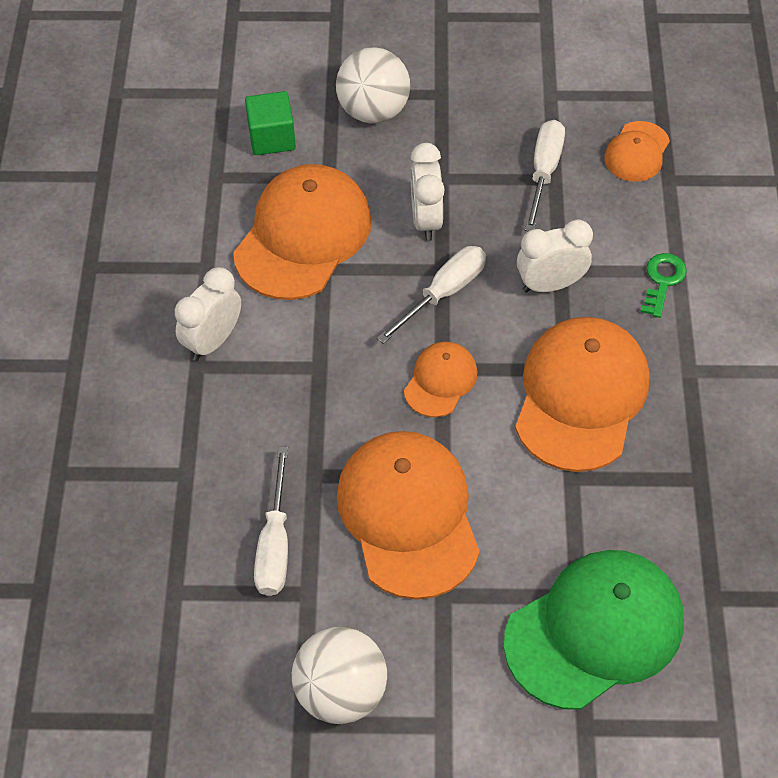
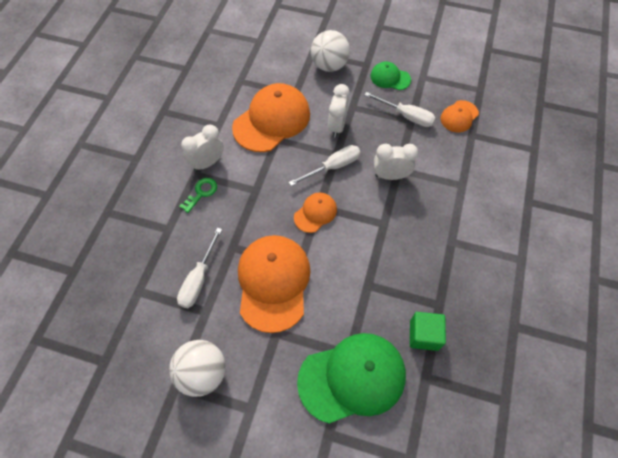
camera: 15 degrees right, 5 degrees up
green cube [245,91,296,155] -> green cube moved to [410,312,446,351]
orange cap [515,317,649,472] -> none
white screwdriver [525,120,565,231] -> white screwdriver turned 90 degrees clockwise [365,92,436,127]
green key [640,253,687,318] -> green key moved to [179,178,217,213]
none -> green cap [370,62,411,90]

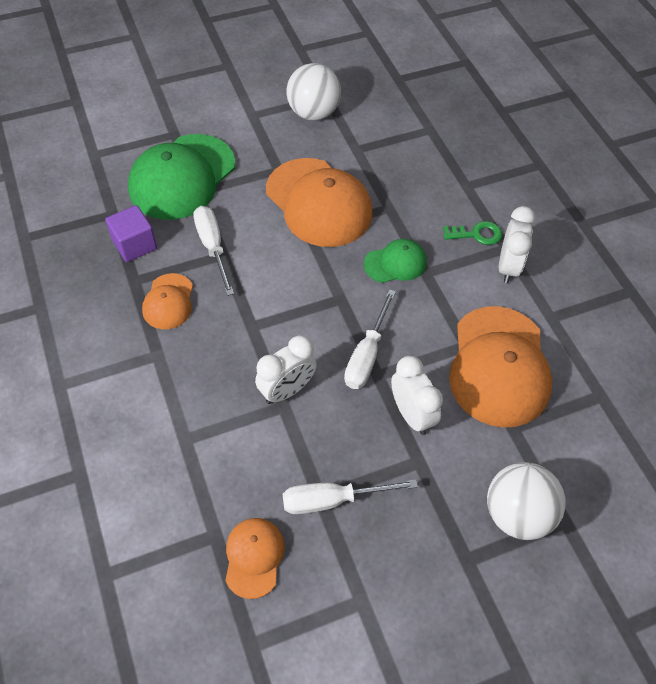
camera: 140 degrees right, 5 degrees down
white screwdriver [177,228,222,308] -> white screwdriver moved to [193,206,234,296]
green key [179,178,217,213] -> green key turned 90 degrees counterclockwise [443,221,502,245]
orange cap [294,193,337,233] -> orange cap moved to [142,273,193,329]
green cap [370,62,411,90] -> green cap moved to [364,239,427,283]
green cube [410,312,446,351] -> purple cube [105,205,157,262]

